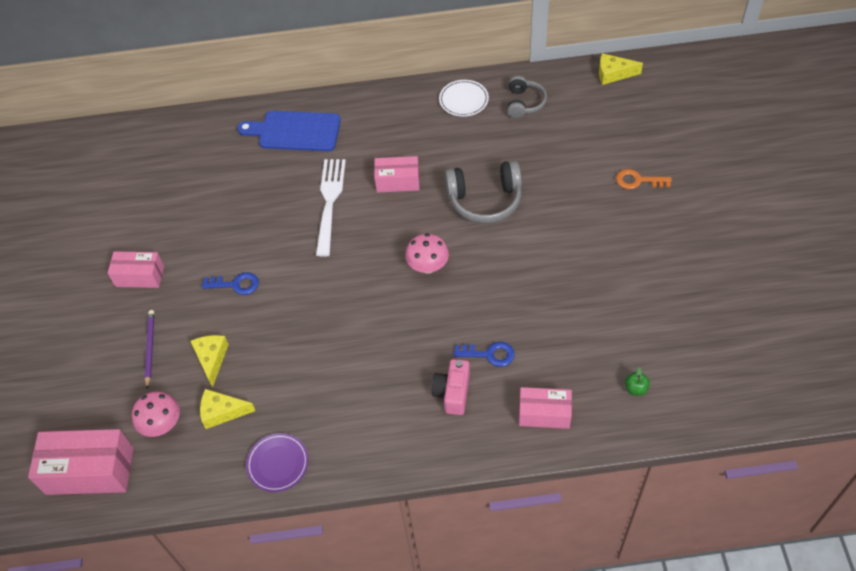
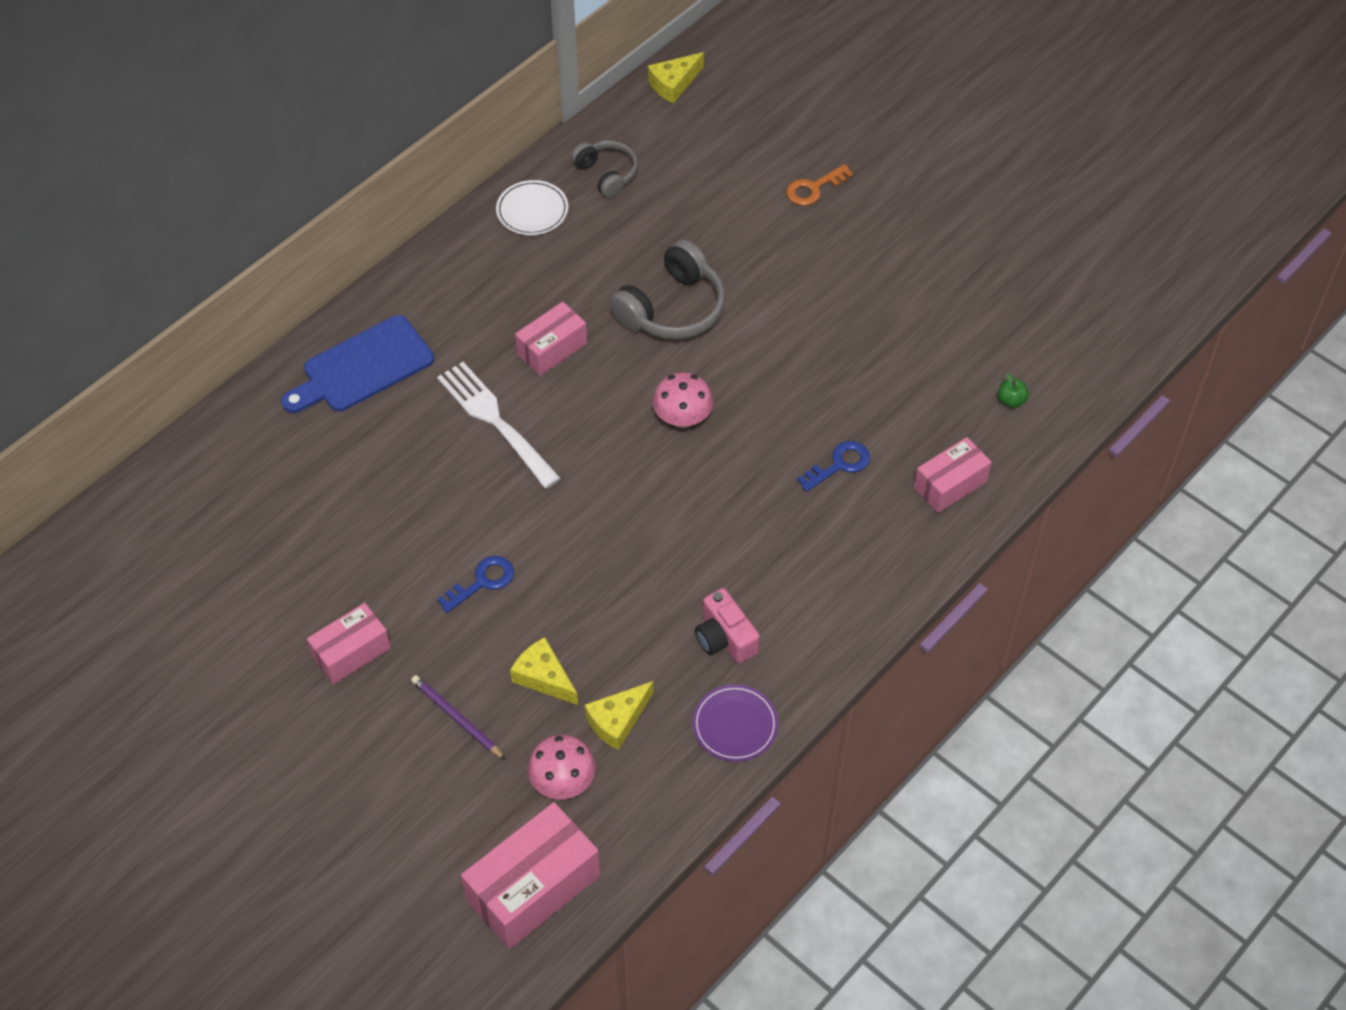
camera: 45 degrees left, 0 degrees up
pink camera [432,359,470,415] -> pink camera moved to [695,588,760,663]

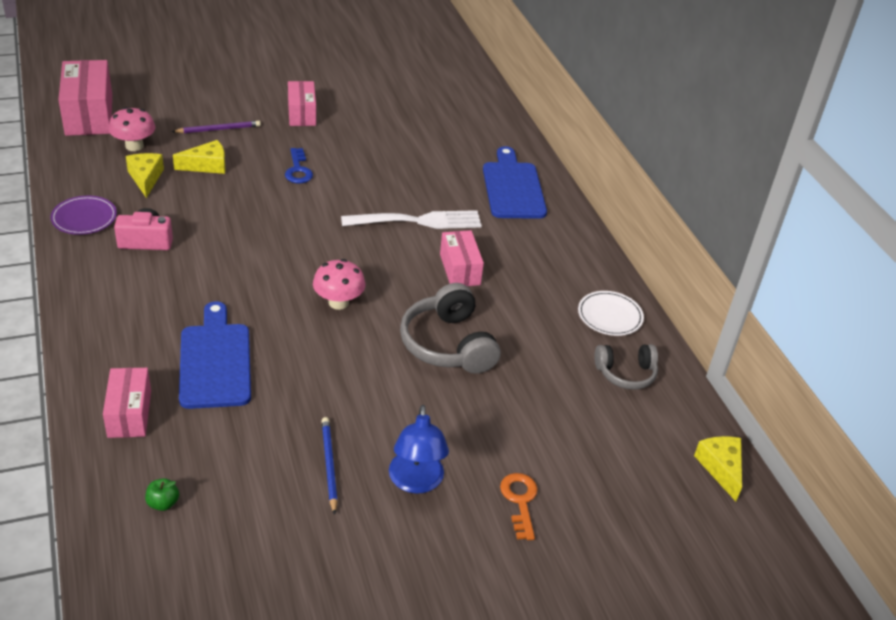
camera: 115 degrees right, 15 degrees down
blue key [797,441,870,492] -> blue cutting board [179,301,251,409]
none -> blue pencil [321,417,338,515]
none -> blue lamp [389,405,449,494]

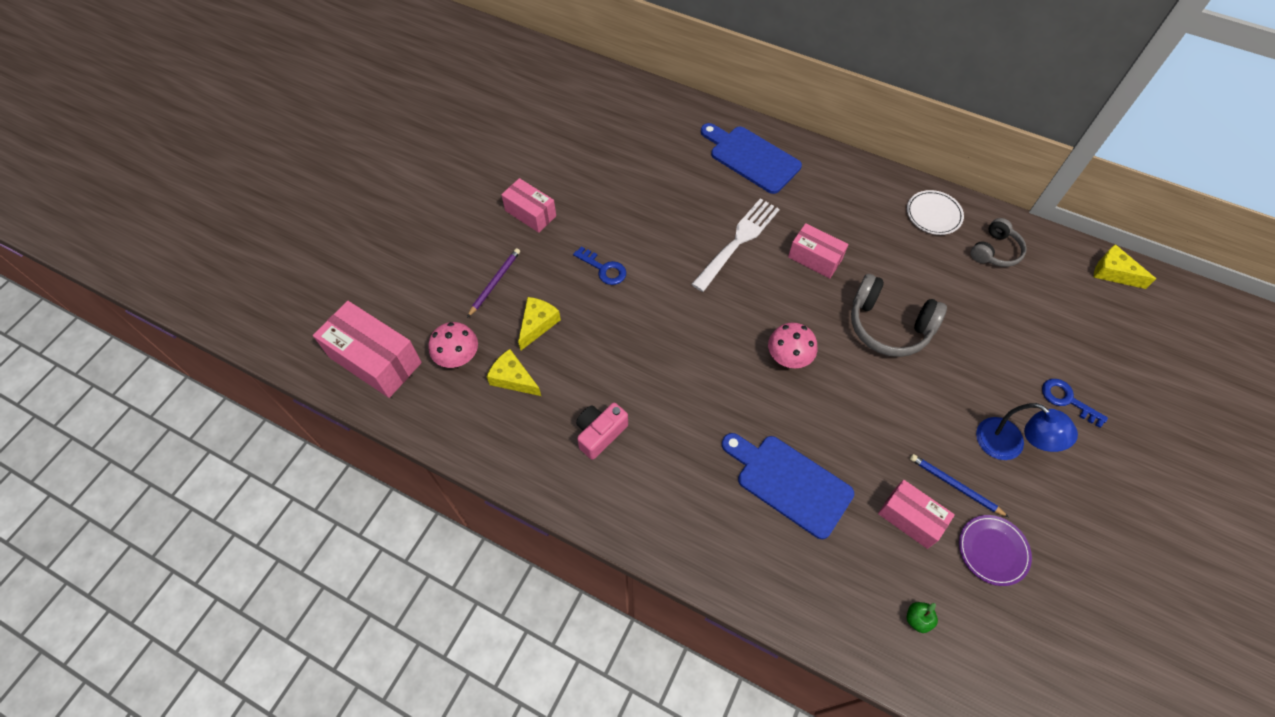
camera: 40 degrees left, 20 degrees up
purple plate [50,196,117,235] -> purple plate moved to [959,515,1032,586]
pink box [103,368,151,438] -> pink box moved to [878,480,955,549]
orange key [500,473,538,540] -> blue key [1042,379,1108,428]

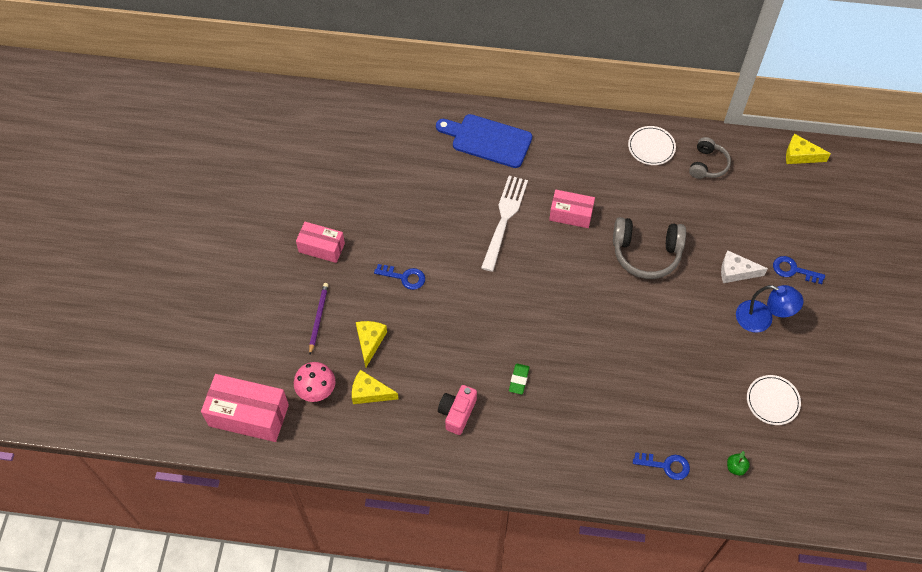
camera: 20 degrees left, 0 degrees up
blue cutting board [722,433,854,539] -> none
pink mushroom [768,322,817,368] -> none
pink box [878,480,955,549] -> none
blue pencil [910,454,1009,517] -> none
purple plate [959,515,1032,586] -> white plate [747,375,801,425]
none -> green eraser [509,363,530,394]
none -> blue key [633,452,690,480]
none -> white cheese [721,250,768,283]

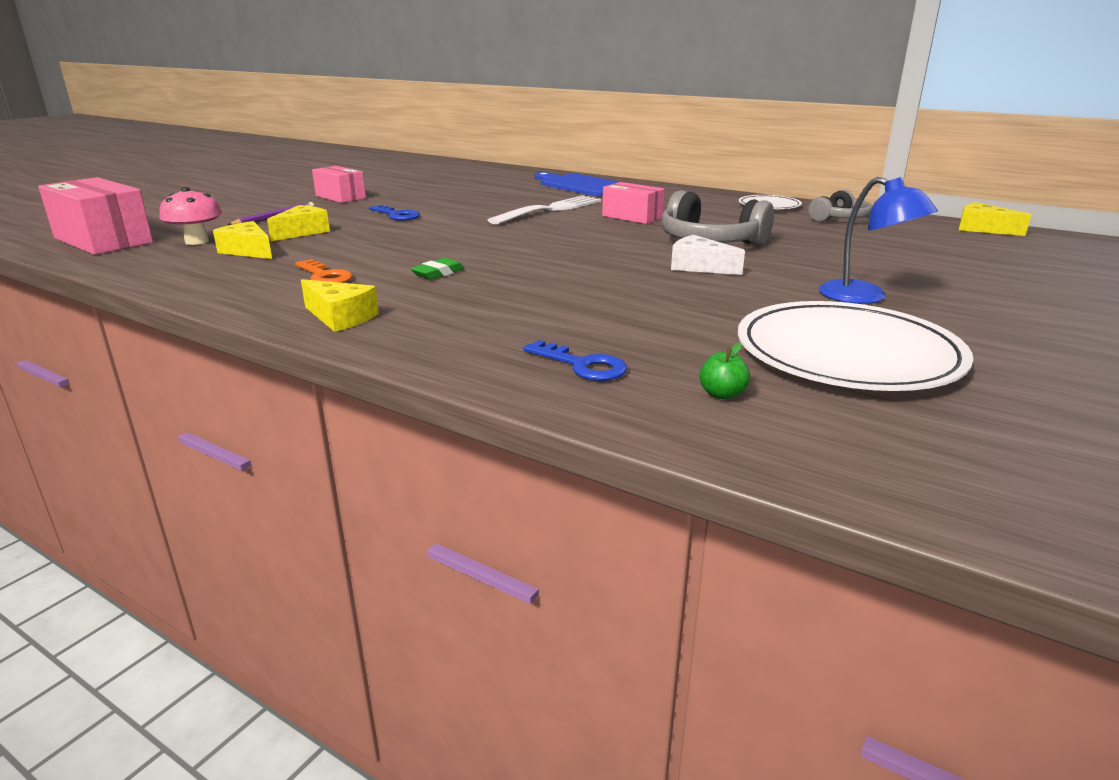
camera: 25 degrees right, 35 degrees down
pink camera [438,385,477,435] -> orange key [295,259,353,283]
white cheese [721,250,768,283] -> white cheese moved to [671,235,745,275]
white plate [747,375,801,425] -> white plate [738,301,973,391], size x2.00
blue key [773,256,825,284] -> none
none -> yellow cheese [301,279,379,332]

